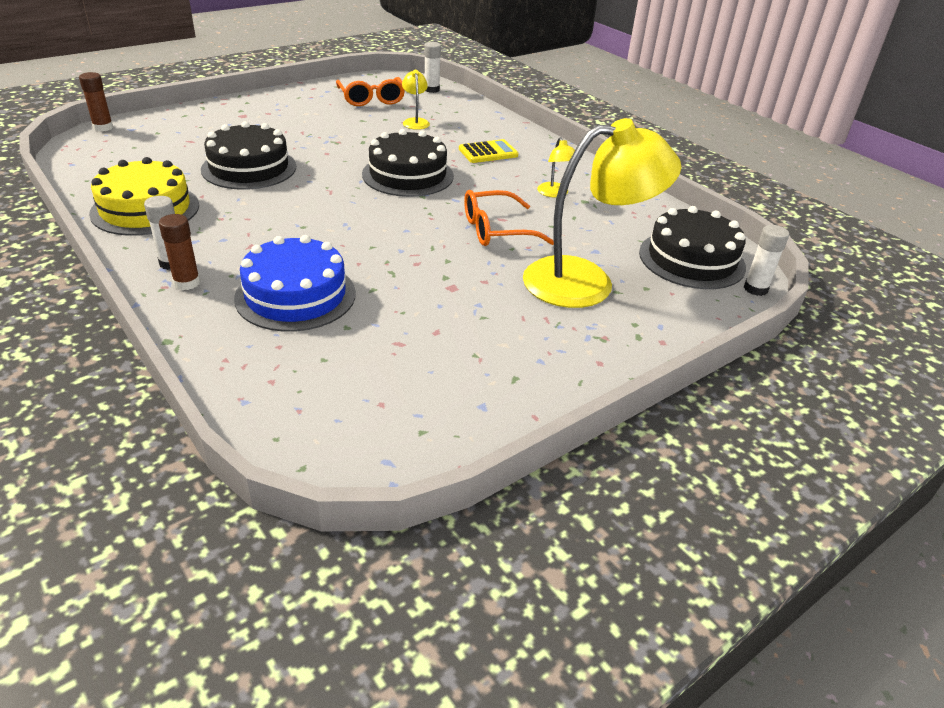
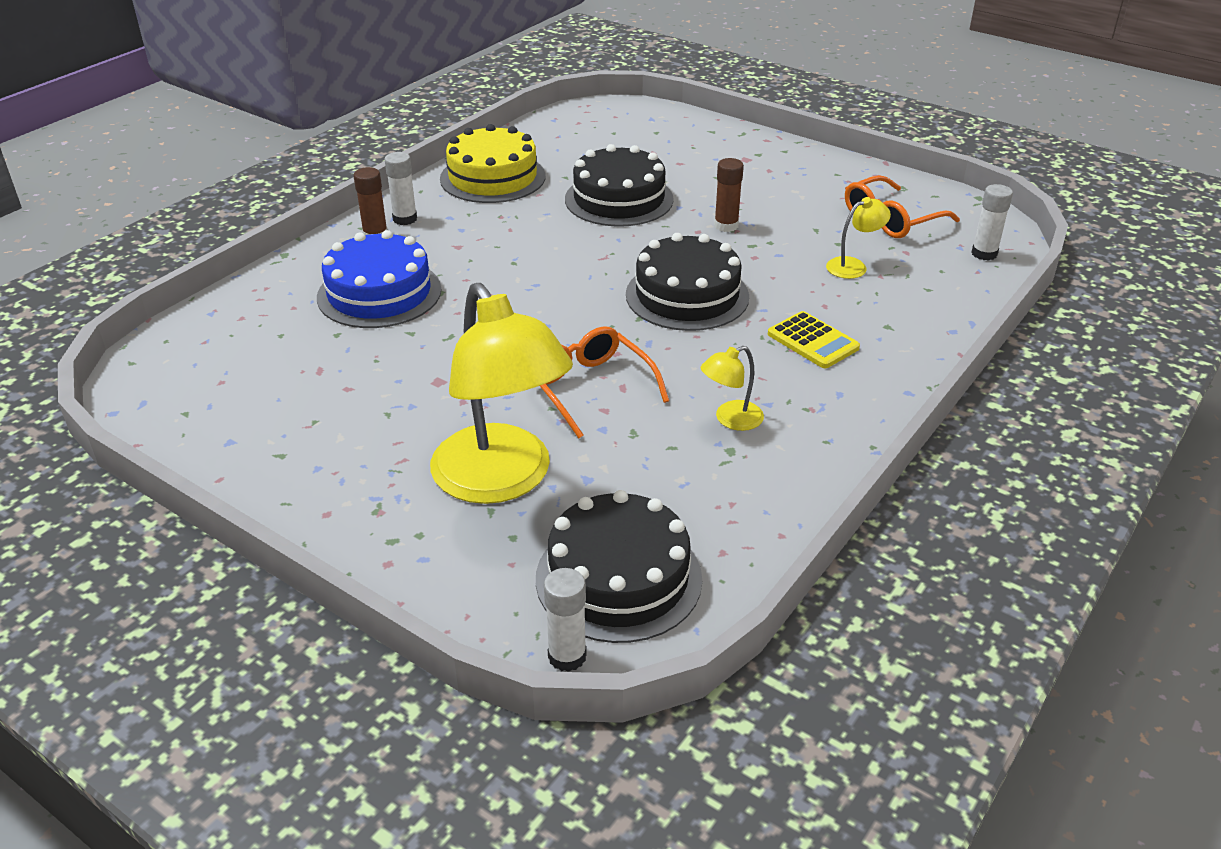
camera: 75 degrees right, 0 degrees up
brown glue stick [79,72,113,131] -> brown glue stick moved to [714,158,744,232]

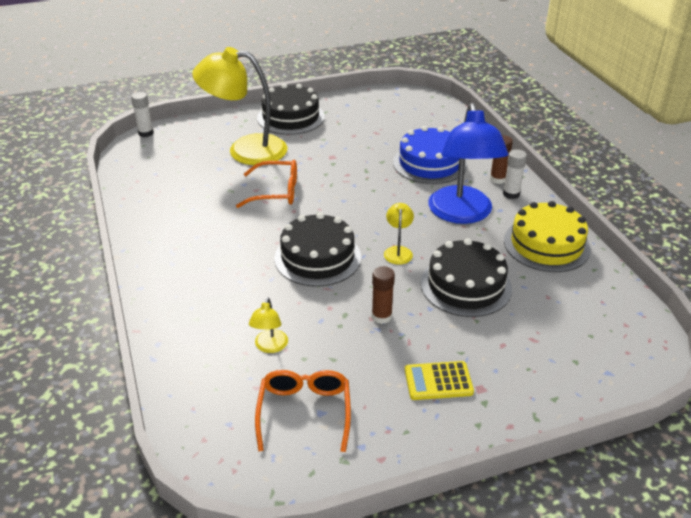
camera: 125 degrees right, 0 degrees up
black cake [536,490,702,643] -> black cake moved to [257,84,325,135]
yellow lamp [700,346,764,431] -> yellow lamp moved to [384,203,414,265]
yellow calculator [768,311,860,368] -> yellow calculator moved to [405,361,474,400]
white glue stick [972,184,1013,261] -> none
none -> blue lamp [428,103,508,224]

